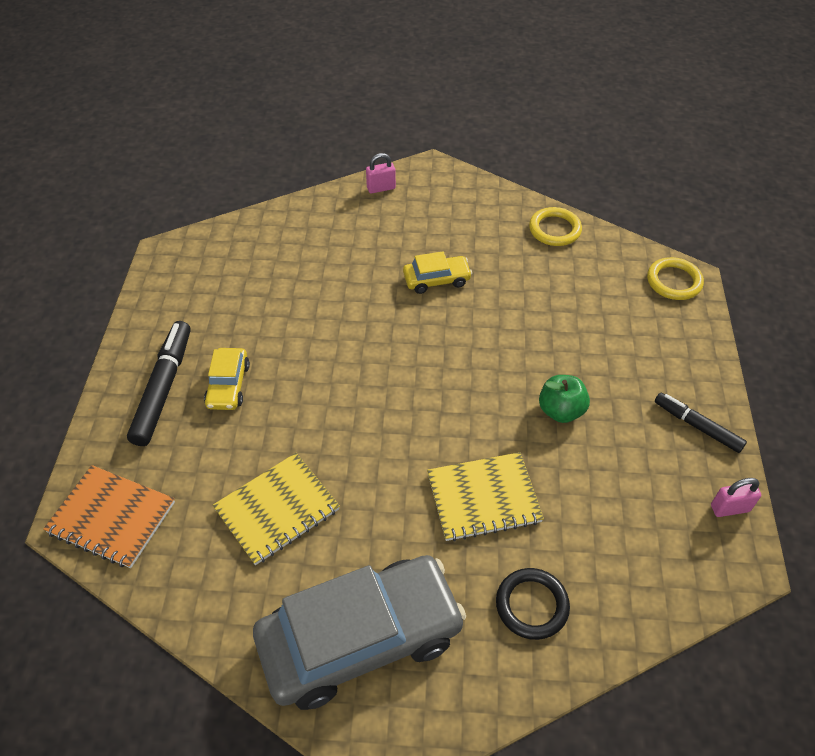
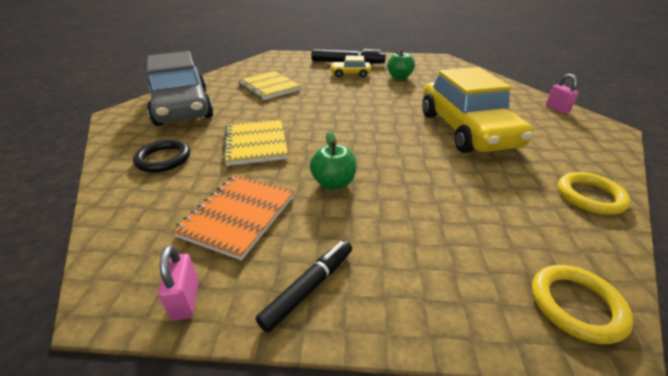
camera: 90 degrees right, 15 degrees down
orange notebook [43,465,175,568] -> orange notebook moved to [172,175,294,261]
yellow car [403,251,472,294] -> yellow car [422,67,533,153], size x2.20
none -> green apple [387,49,415,80]

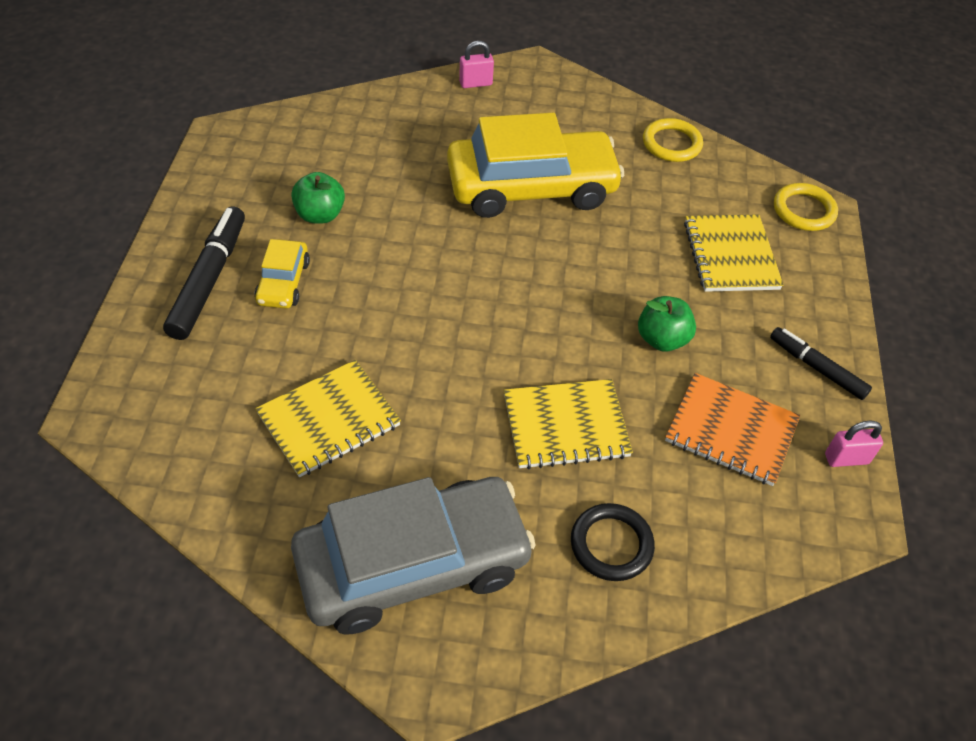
camera: 90 degrees left, 15 degrees up
none -> yellow notebook [684,214,783,292]

